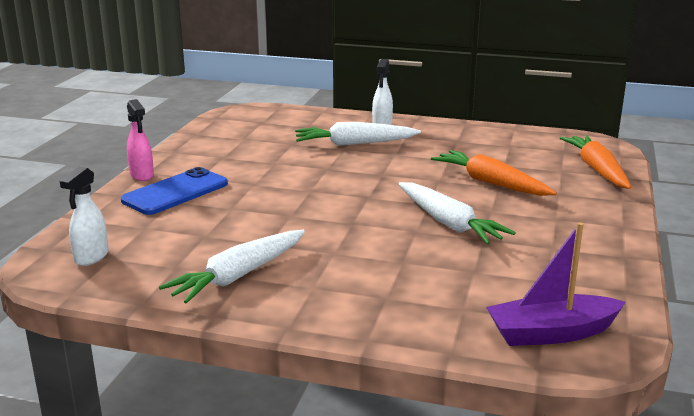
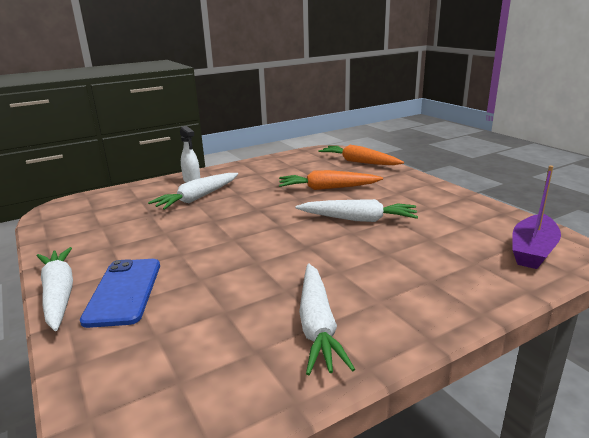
camera: 45 degrees left, 0 degrees up
white spray bottle [60,167,108,266] -> none
pink spray bottle [127,99,154,181] -> white carrot [36,247,73,331]

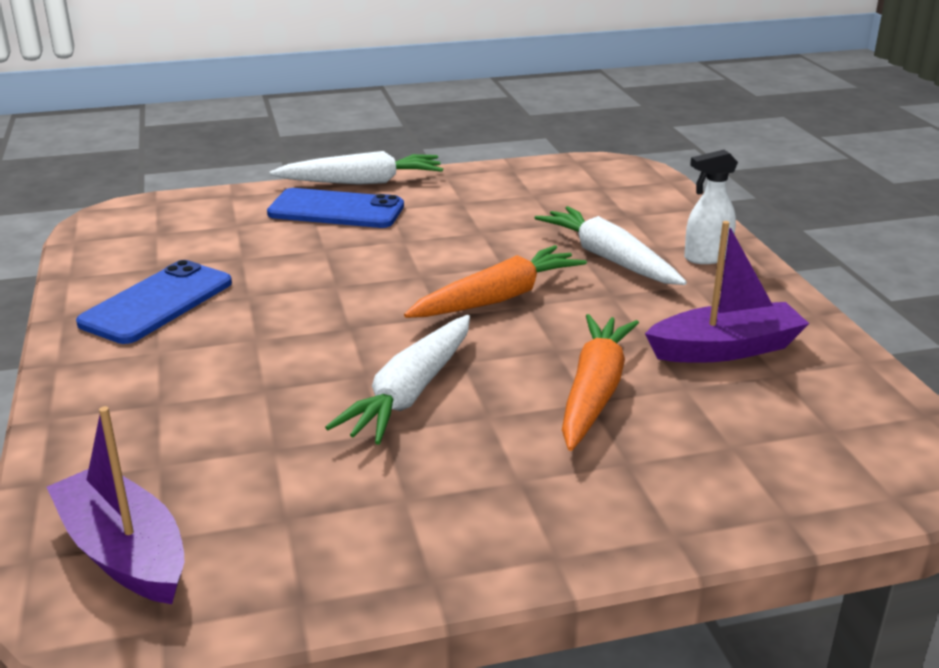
camera: 105 degrees right, 5 degrees up
white carrot [299,264,355,375] -> blue phone [76,260,232,344]
orange carrot [318,145,404,165] -> orange carrot moved to [404,245,587,318]
none -> purple boat [645,221,809,363]

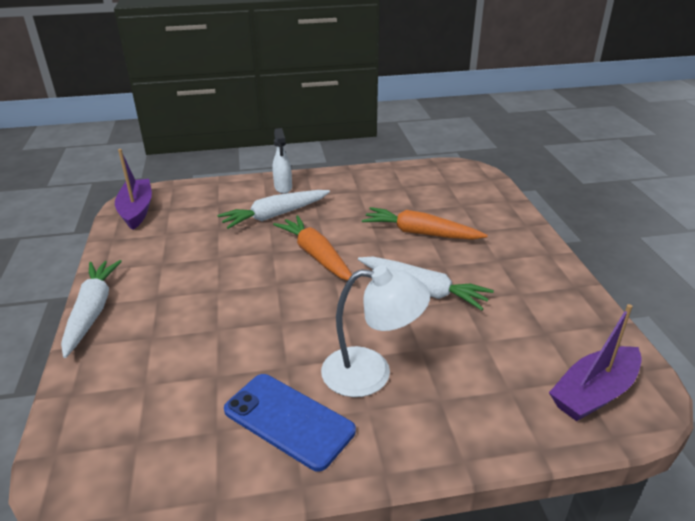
camera: 85 degrees left, 5 degrees up
blue phone [267,188,404,228] -> none
purple boat [645,221,809,363] -> purple boat moved to [115,149,152,230]
none -> white lamp [321,265,430,397]

